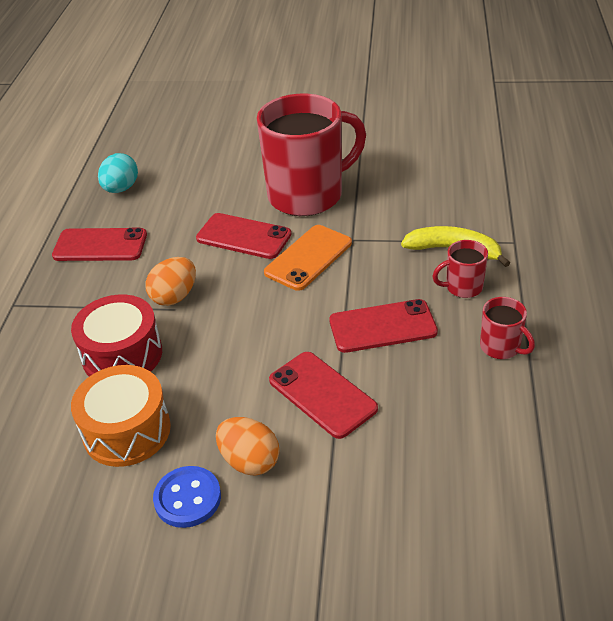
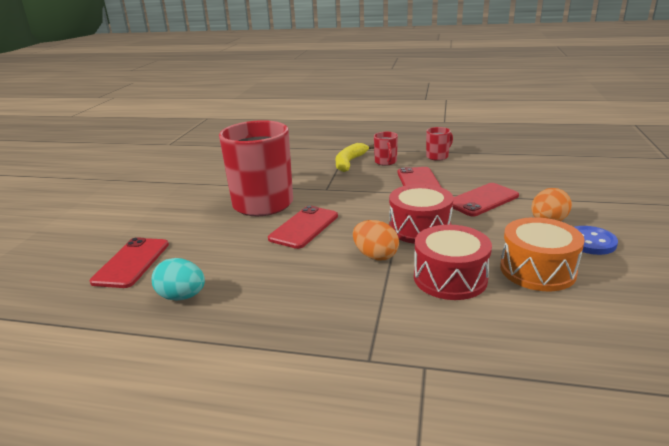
camera: 85 degrees left, 15 degrees down
red phone [52,228,147,261] -> red phone moved to [90,237,169,288]
orange phone [264,225,352,291] -> none
none -> red drum [389,184,453,244]

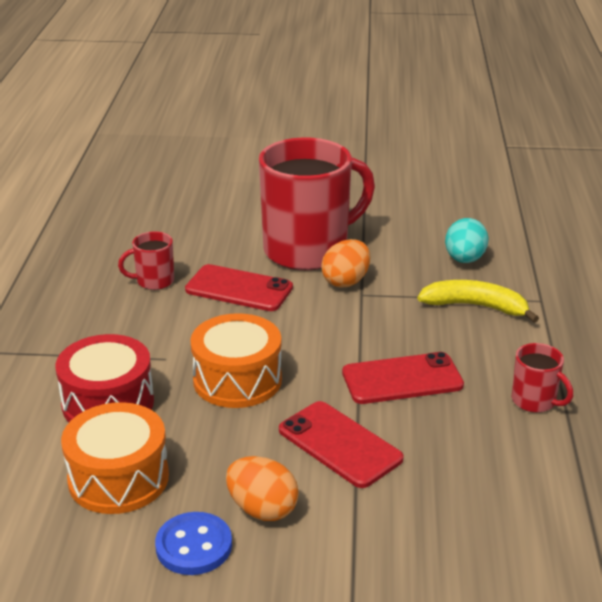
camera: 80 degrees right, 5 degrees up
red phone [90,237,169,288] -> none
turquoise egg [151,258,205,301] -> turquoise egg moved to [445,218,489,263]
orange egg [353,220,399,261] -> orange egg moved to [321,239,370,288]
red mug [374,132,398,166] -> red mug moved to [118,231,174,290]
red drum [389,184,453,244] -> orange drum [190,313,282,408]

